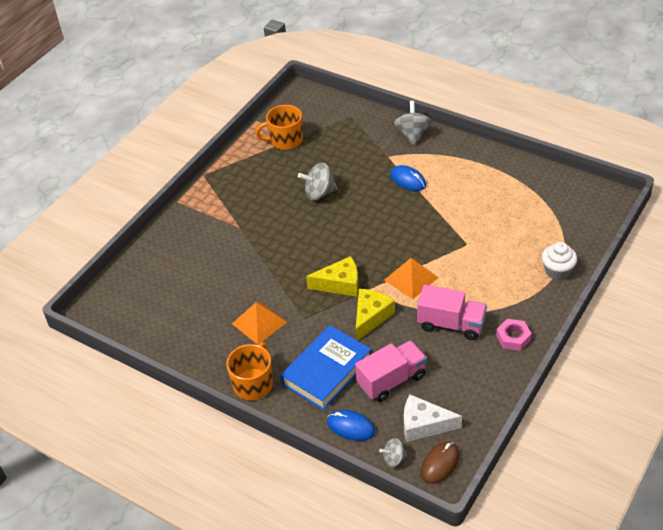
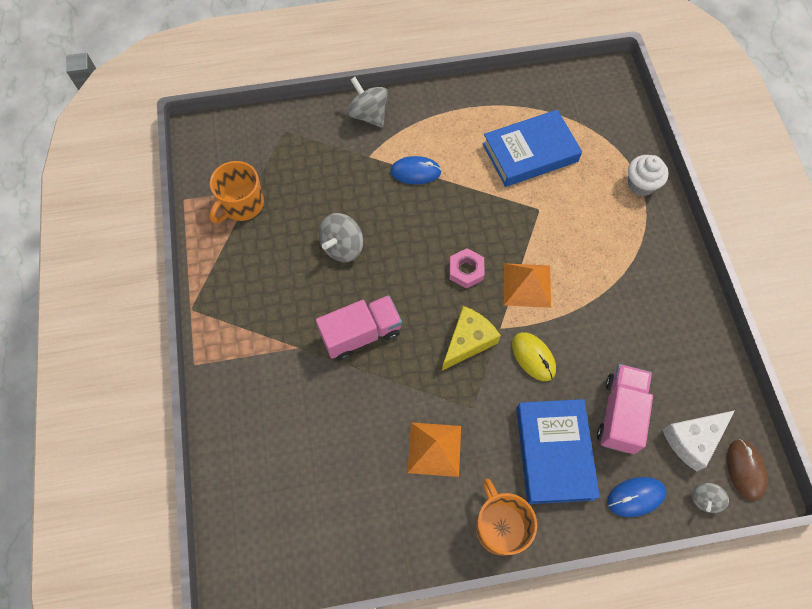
camera: 45 degrees left, 20 degrees up
yellow cheese [356,289,395,341] -> yellow mouse [512,332,556,381]
pink truck [417,285,487,340] -> pink truck moved to [316,295,402,361]
pink nut [496,319,532,351] -> pink nut moved to [450,248,485,289]
none -> blue book [483,110,582,187]

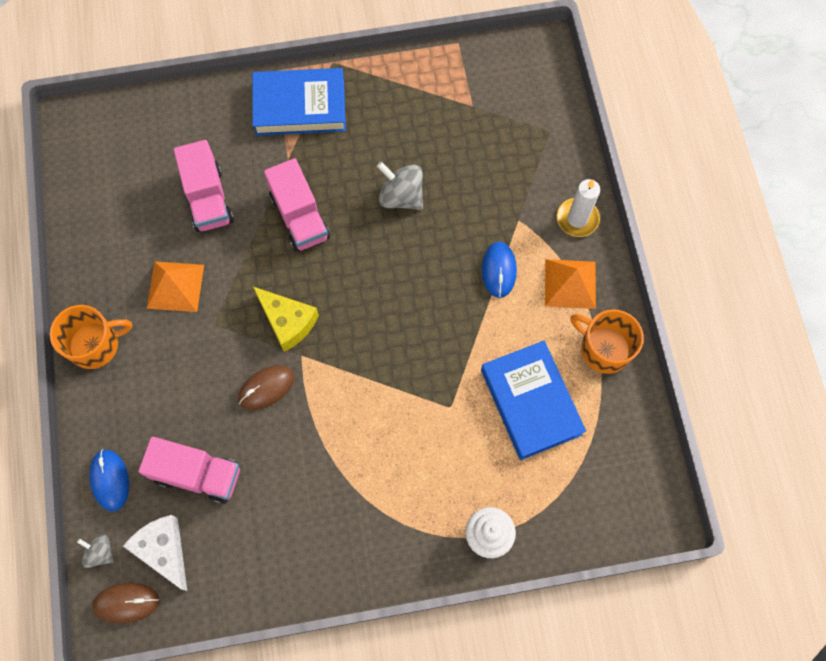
camera: 90 degrees right, 5 degrees up
orange mug [209,161,264,223] -> orange mug moved to [570,309,644,374]
grey spinning top [347,77,388,128] -> white candle [557,179,600,237]
pink nut [450,248,485,289] -> none
orange pyramid [504,263,551,308] -> orange pyramid moved to [545,259,596,309]
yellow mouse [512,332,556,381] -> brown mouse [238,365,294,410]
blue book [516,399,600,504] -> blue book moved to [252,68,346,136]
none -> pink truck [174,140,234,232]

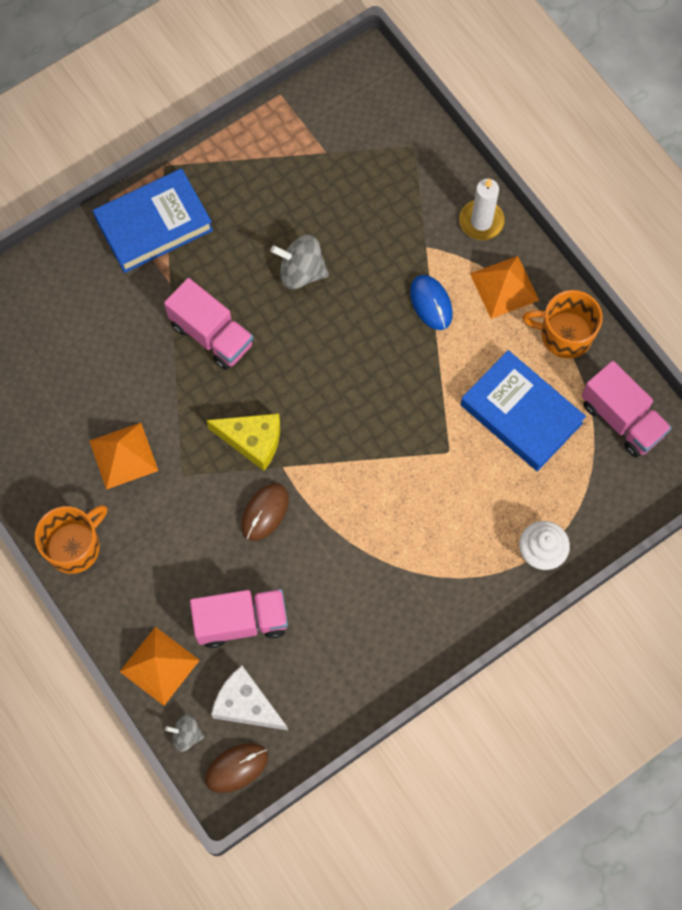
camera: 25 degrees left, 0 degrees up
blue mouse [89,449,129,511] -> orange pyramid [120,627,200,706]
pink truck [174,140,234,232] -> pink truck moved to [582,361,672,457]

